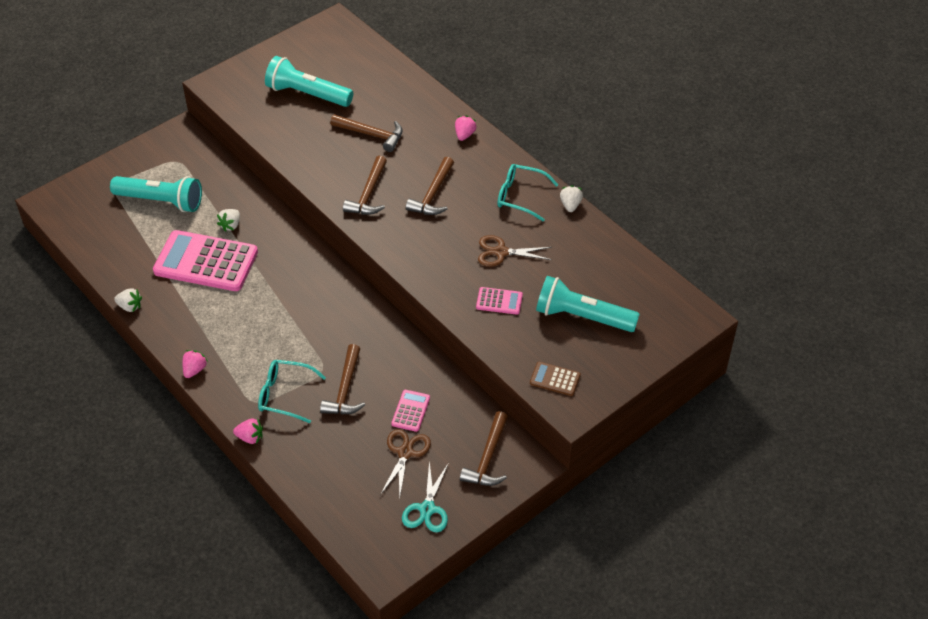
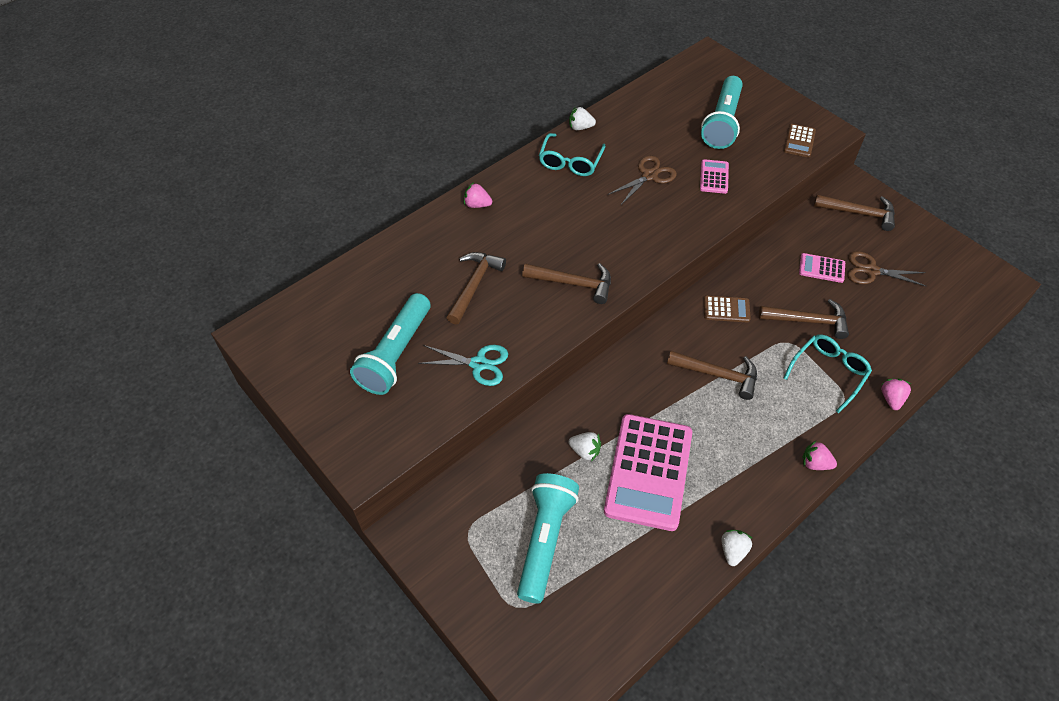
camera: 90 degrees left, 5 degrees up
turquoise glasses [258,360,326,423] -> turquoise glasses turned 150 degrees counterclockwise [783,334,872,413]
turquoise scissors [402,461,449,532] -> turquoise scissors moved to [418,345,508,386]
brown hammer [406,157,454,215] -> brown hammer moved to [667,351,757,400]
brown scissors [478,235,552,267] -> brown scissors turned 135 degrees counterclockwise [607,156,677,205]
none -> brown calculator [704,295,751,323]

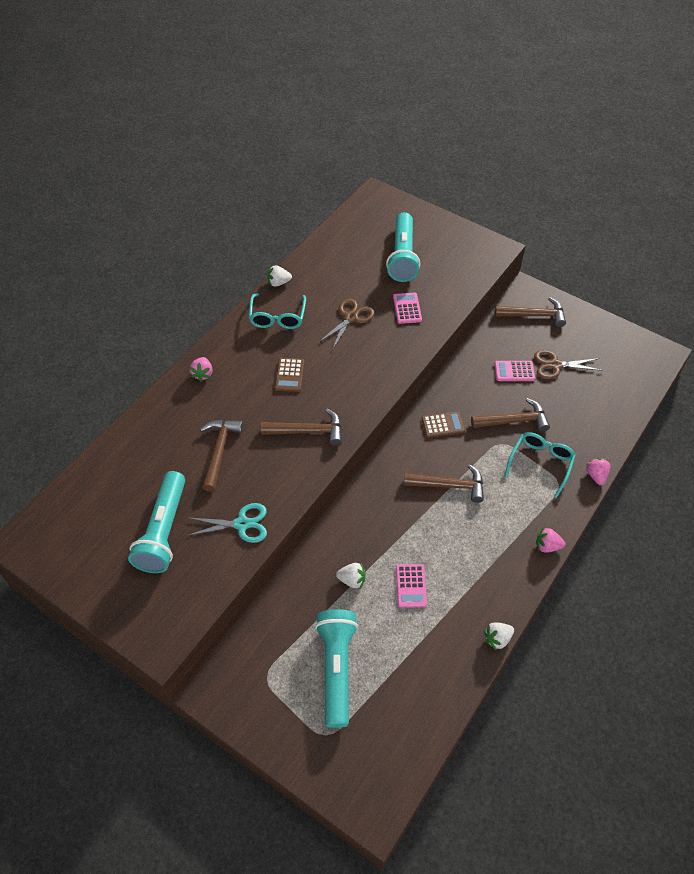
camera: 15 degrees left, 0 degrees up
pink strawberry [464,182,492,208] -> pink strawberry turned 90 degrees counterclockwise [190,357,213,382]
pink calculator [604,414,692,531] -> pink calculator [396,564,427,608], size x0.45
white strawberry [721,530,753,566] -> white strawberry turned 120 degrees counterclockwise [484,622,514,651]
brown calculator [784,124,816,157] -> brown calculator moved to [275,358,304,392]

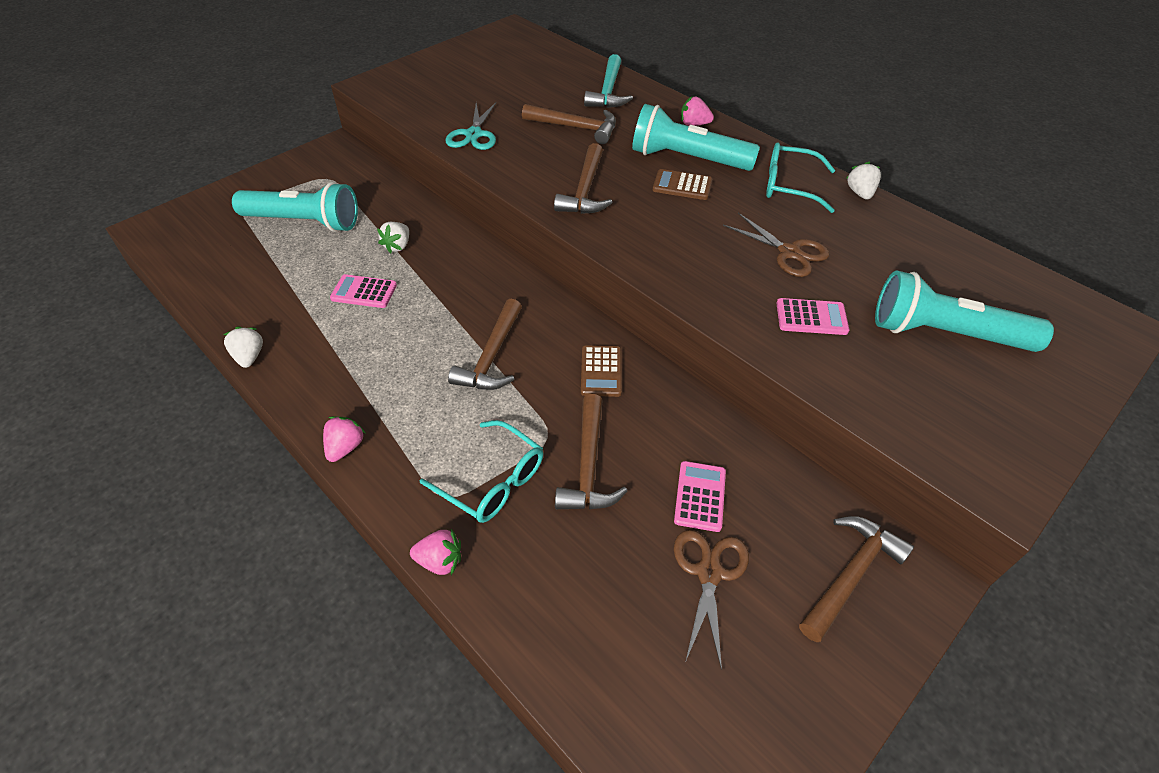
camera: 100 degrees right, 5 degrees down
turquoise flashlight [128,471,185,573] -> turquoise flashlight moved to [632,104,760,171]
brown hammer [495,297,566,327] -> brown hammer turned 150 degrees counterclockwise [799,516,914,642]
none -> turquoise hammer [584,54,633,108]

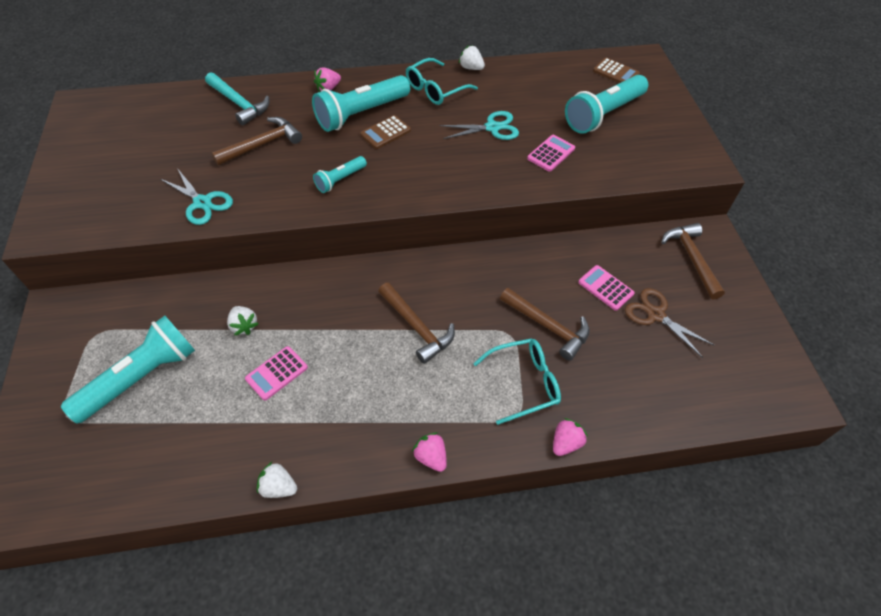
camera: 55 degrees left, 5 degrees up
brown hammer [554,143,613,214] -> turquoise flashlight [313,156,367,193]
brown calculator [581,345,622,397] -> brown calculator moved to [593,58,640,83]
brown scissors [723,213,829,277] -> turquoise scissors [439,111,519,140]

